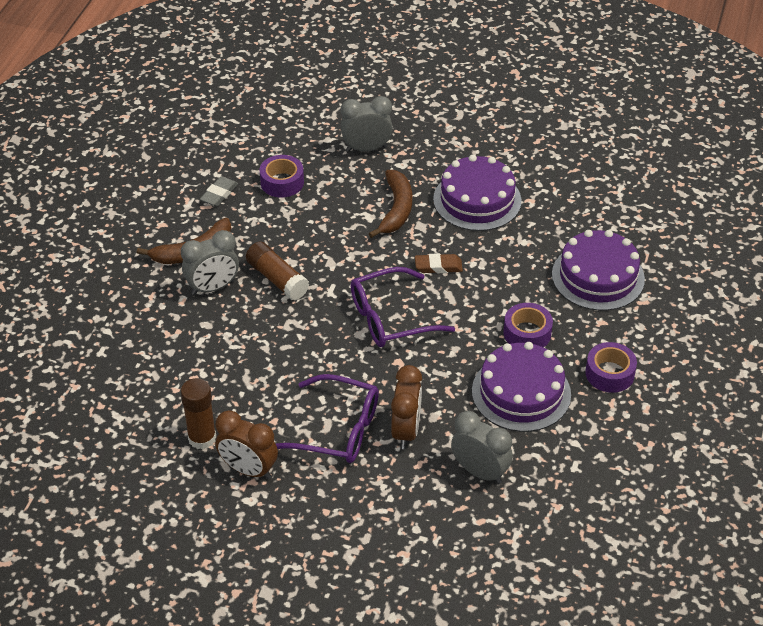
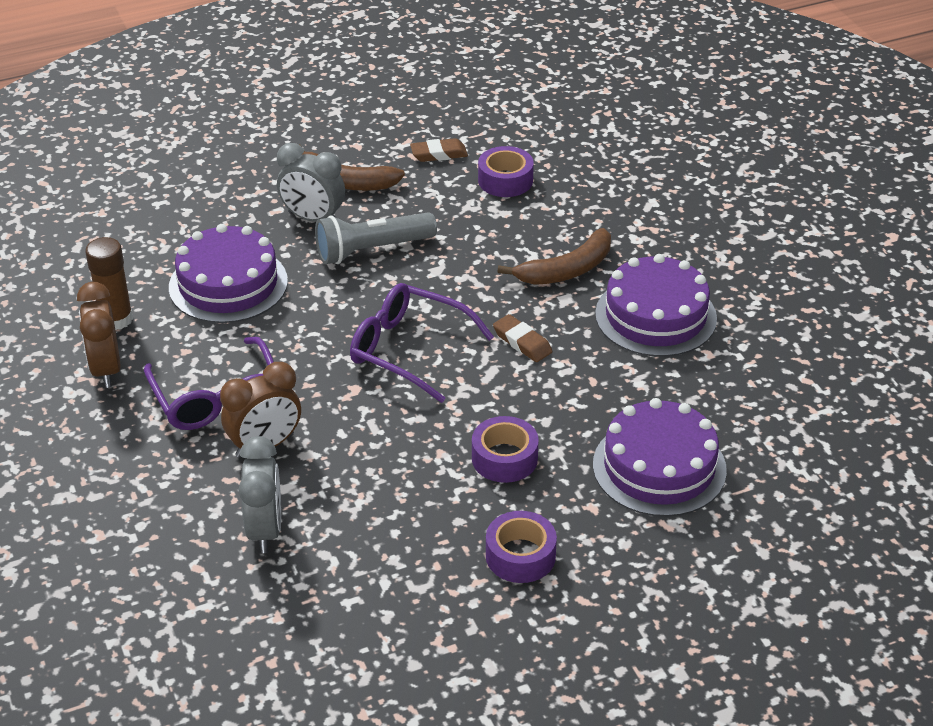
camera: 50 degrees right, 5 degrees down
grey eraser [200,176,238,207] -> brown eraser [410,138,468,162]
brown glue stick [246,241,309,301] -> grey flashlight [315,212,437,264]
grey clock [341,96,393,152] -> none
purple cake [472,342,571,432] -> purple cake moved to [169,224,288,323]

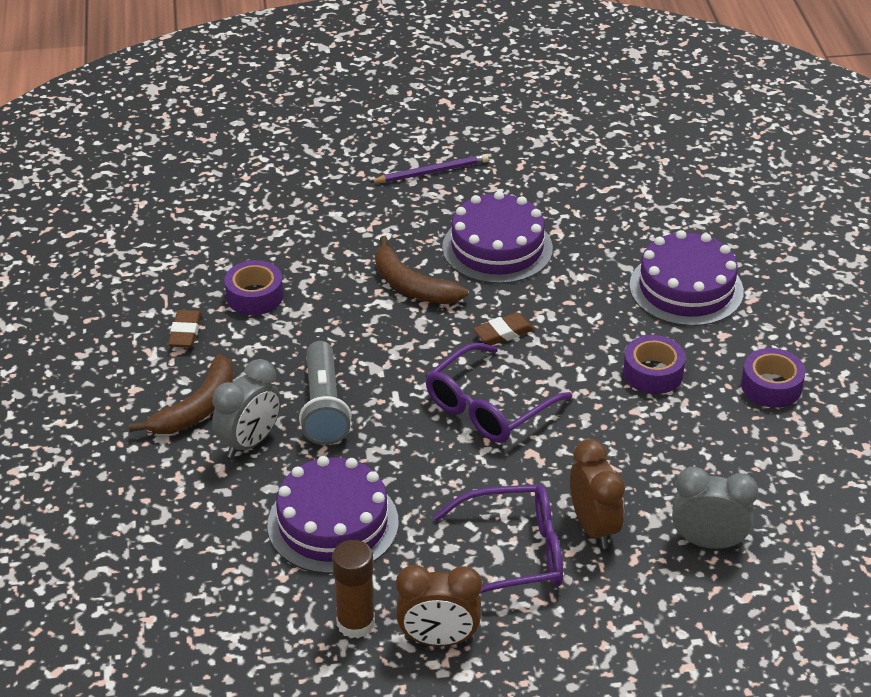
camera: 75 degrees left, 0 degrees up
brown banana [497,228,611,285] -> brown banana turned 150 degrees clockwise [376,236,468,304]
none -> purple pencil [370,154,489,183]

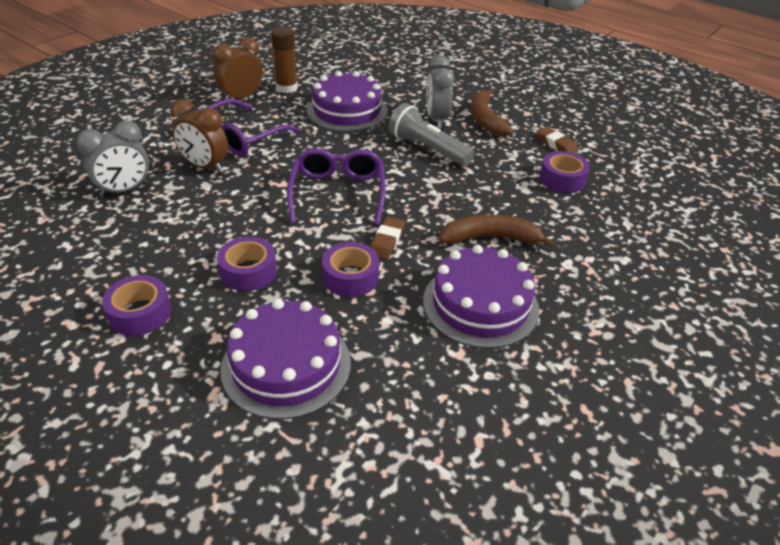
camera: 135 degrees right, 0 degrees up
purple pencil [370,154,489,183] -> none
none -> purple tape [322,242,379,297]

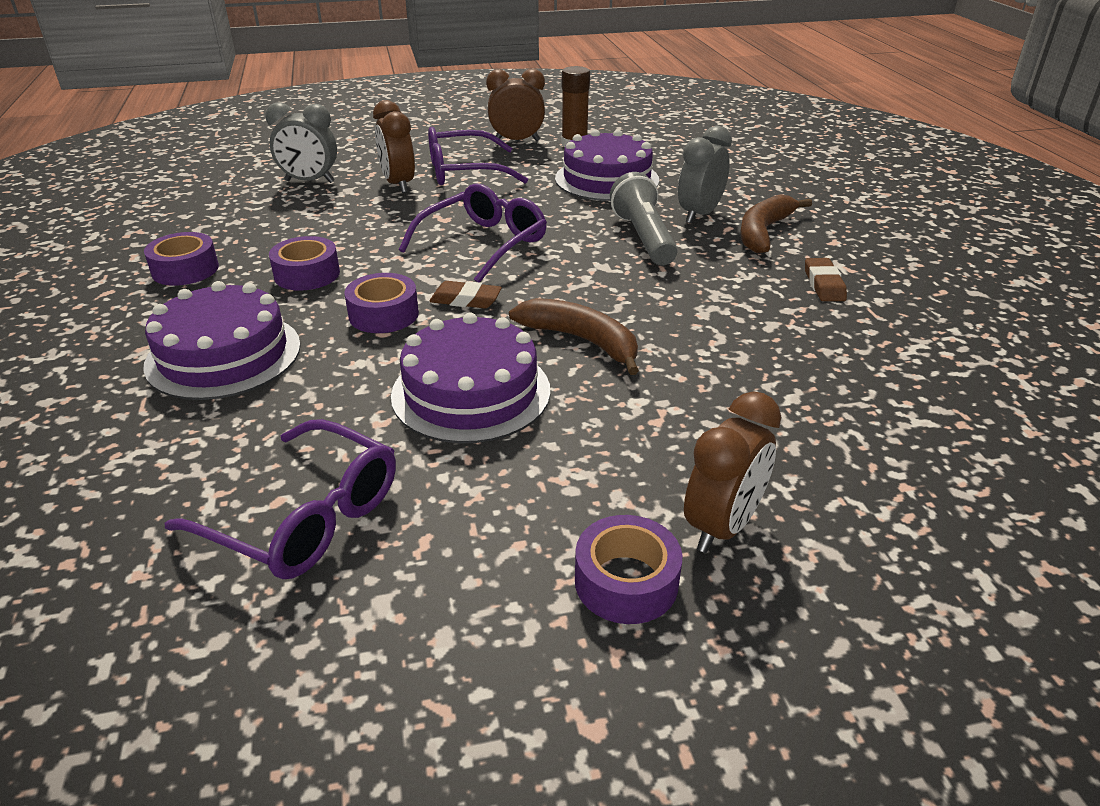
camera: 40 degrees right, 5 degrees down
brown eraser [370,217,405,260] -> brown eraser turned 45 degrees clockwise [430,281,502,309]
purple tape [539,151,590,193] -> purple tape moved to [575,515,682,624]
none -> purple glasses [165,419,396,579]
none -> brown clock [684,391,781,553]

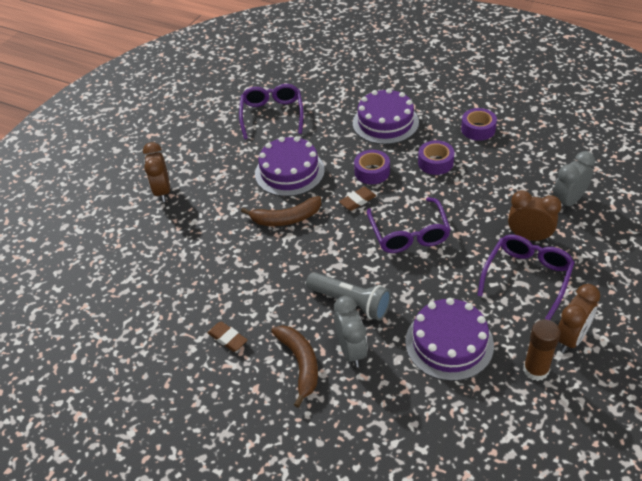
camera: 135 degrees right, 10 degrees up
purple glasses [165,419,396,579] -> purple glasses turned 105 degrees clockwise [239,84,303,139]
purple tape [575,515,682,624] -> none

